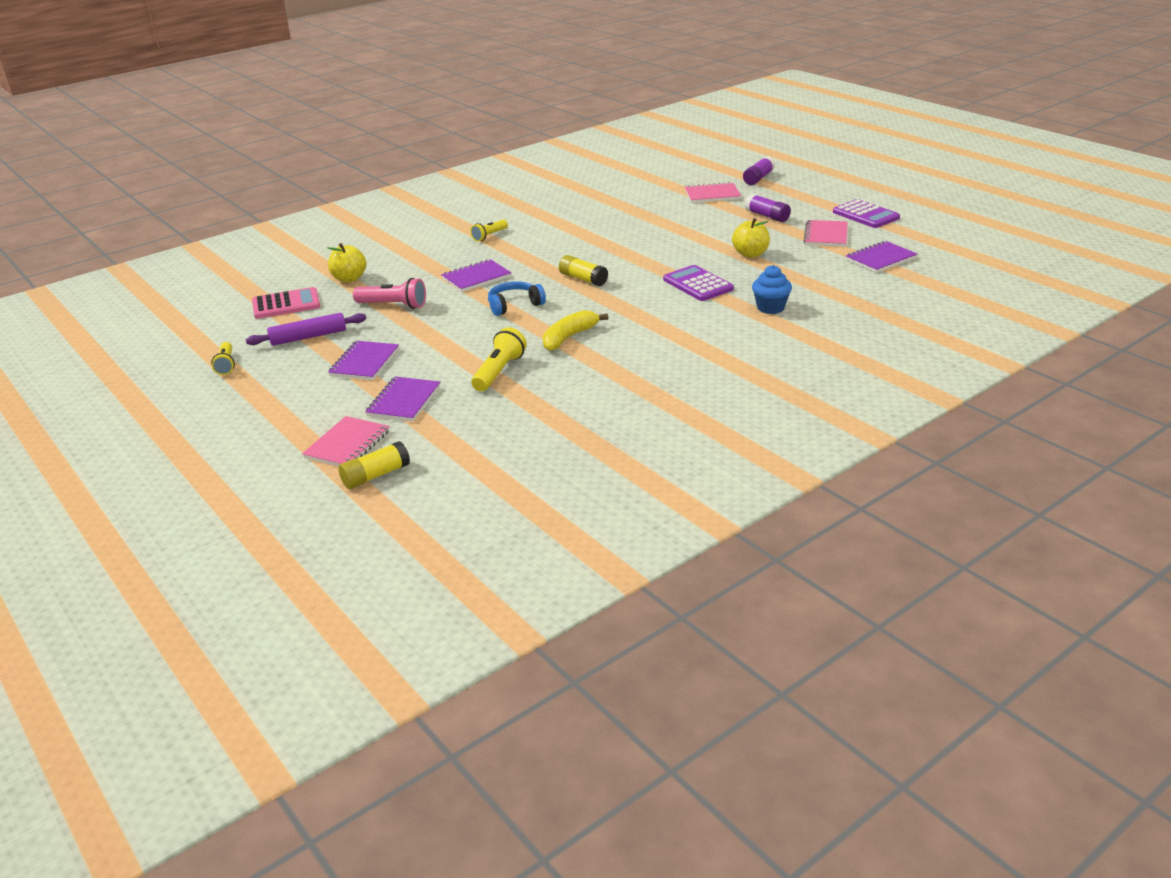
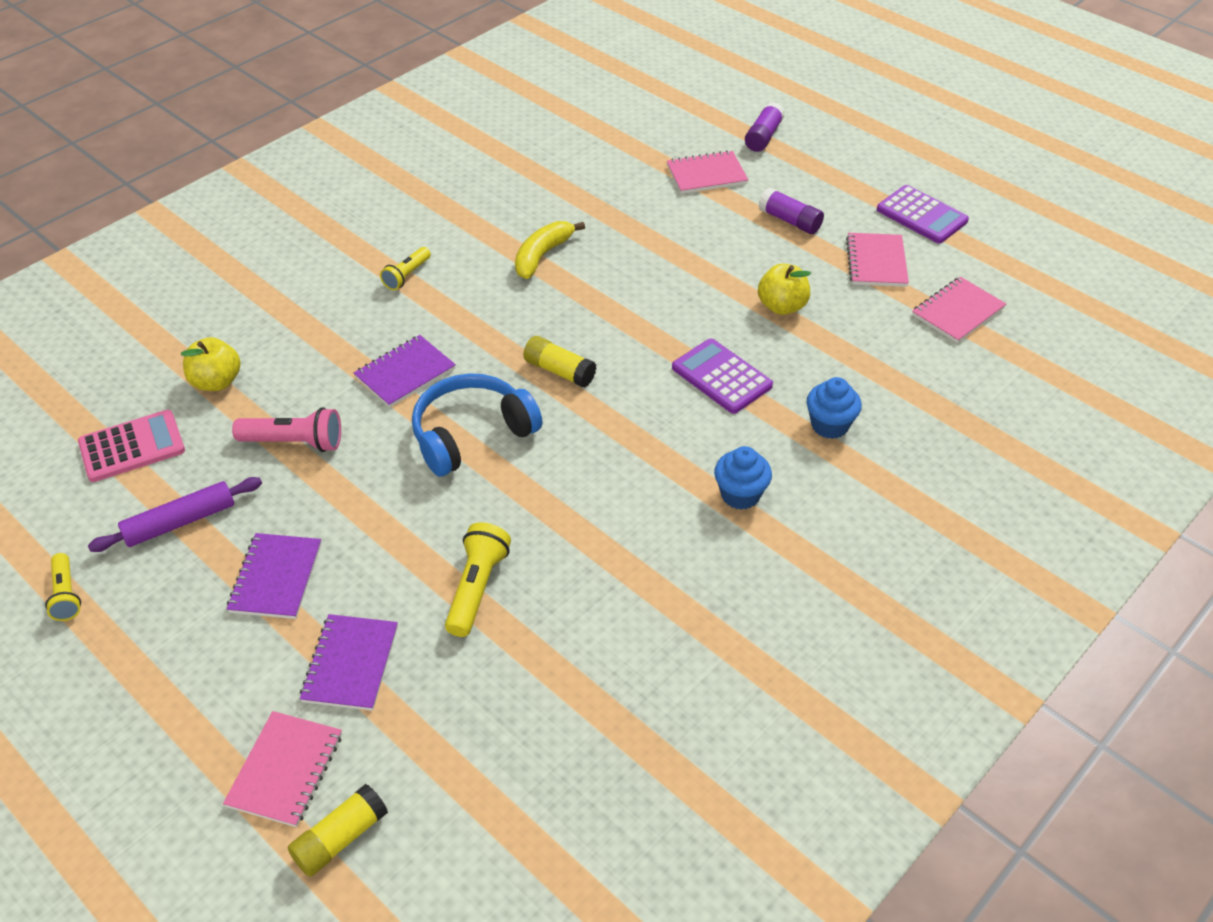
camera: 10 degrees left, 15 degrees up
blue headphones [488,281,546,316] -> blue headphones [412,373,542,477], size x1.54
yellow banana [542,310,608,351] -> yellow banana moved to [515,221,585,279]
purple notebook [846,241,917,273] -> pink notebook [912,277,1006,343]
none -> blue cupcake [714,446,772,510]

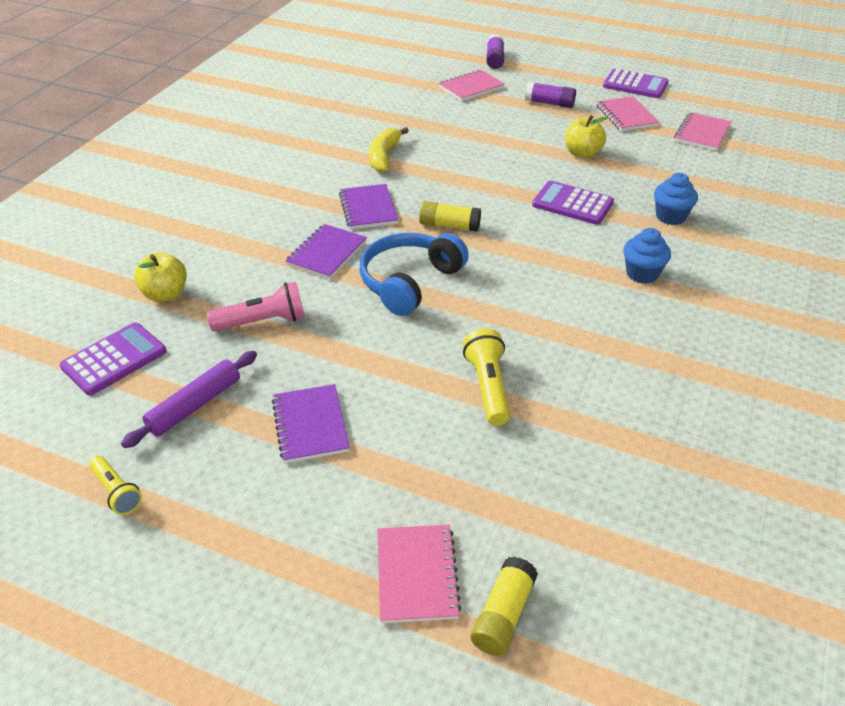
camera: 20 degrees left, 5 degrees down
pink calculator [78,410,185,482] -> purple calculator [60,323,167,396]
purple notebook [300,614,398,711] -> purple notebook moved to [339,184,398,229]
yellow flashlight [380,247,431,290] -> none

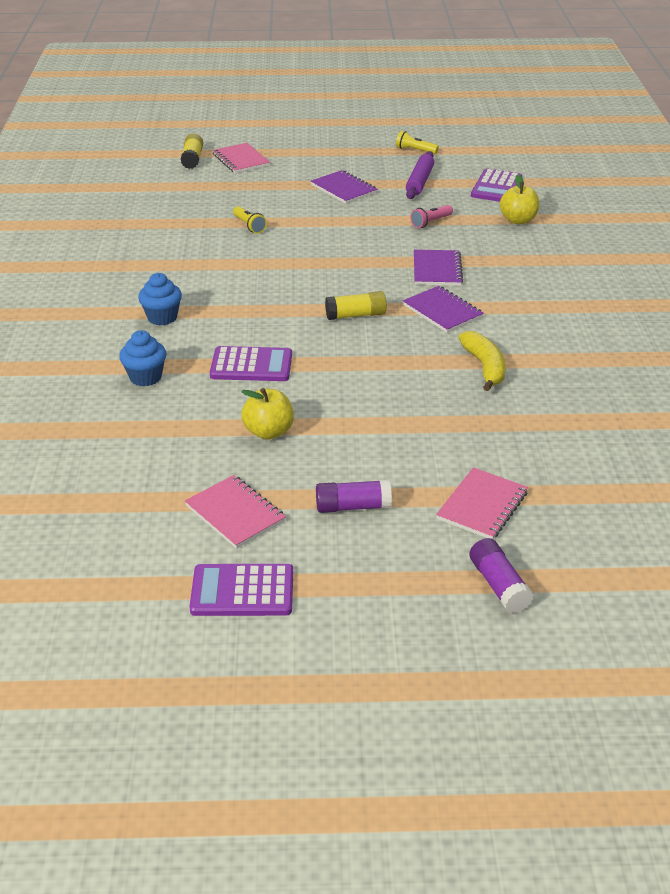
camera: 155 degrees right, 5 degrees down
pink flashlight [207,282,305,331] -> pink flashlight [410,205,453,228], size x0.66
blue headphones [359,233,469,316] -> none
yellow flashlight [463,329,510,426] -> yellow flashlight [233,206,267,234], size x0.66
pink notebook [674,112,732,151] -> none

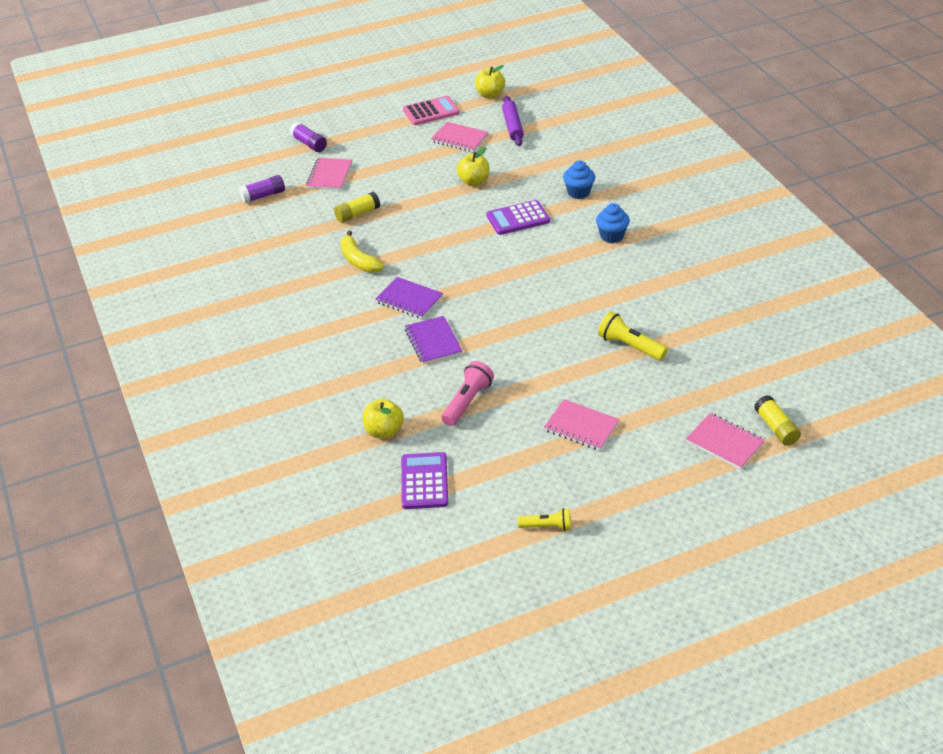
camera: 160 degrees right, 5 degrees up
purple calculator [190,564,293,616] -> pink calculator [403,96,460,125]
yellow flashlight [233,206,267,234] -> yellow flashlight [598,311,668,361], size x1.51
purple notebook [311,170,378,204] -> pink notebook [544,399,620,451]
purple glue stick [316,480,392,513] -> purple glue stick moved to [239,175,285,203]
yellow glue stick [325,291,387,320] -> yellow glue stick moved to [334,192,380,223]
purple rolling pin [406,151,434,199] -> purple rolling pin moved to [502,96,524,146]
pink flashlight [410,205,453,228] -> pink flashlight [441,361,494,426], size x1.51
none -> yellow apple [475,65,505,98]

